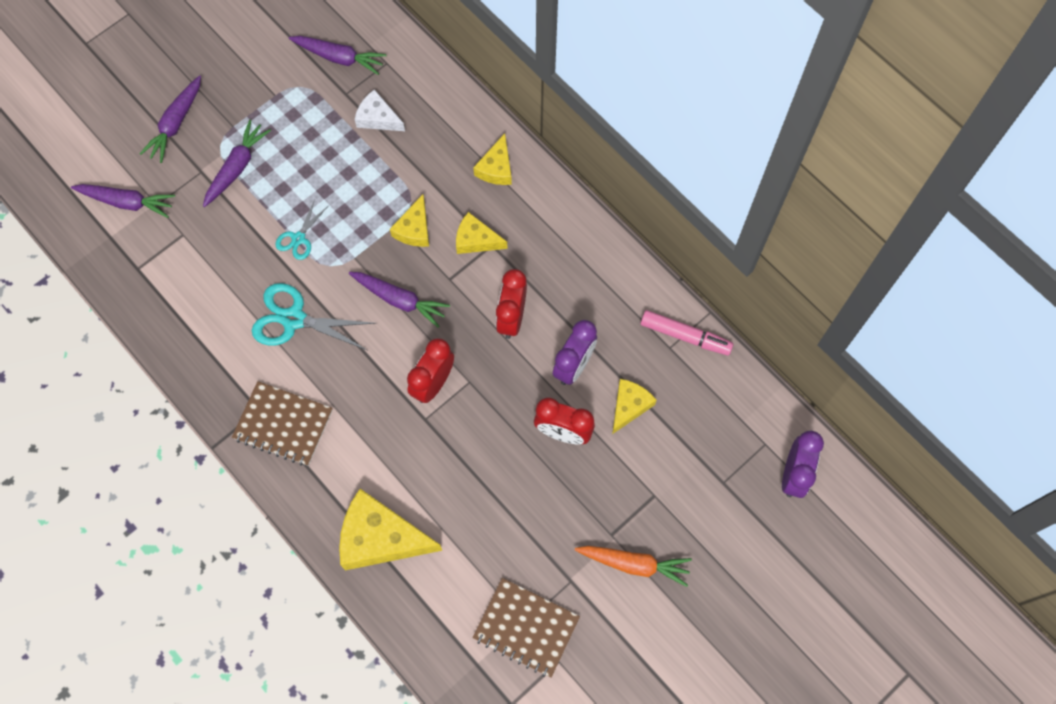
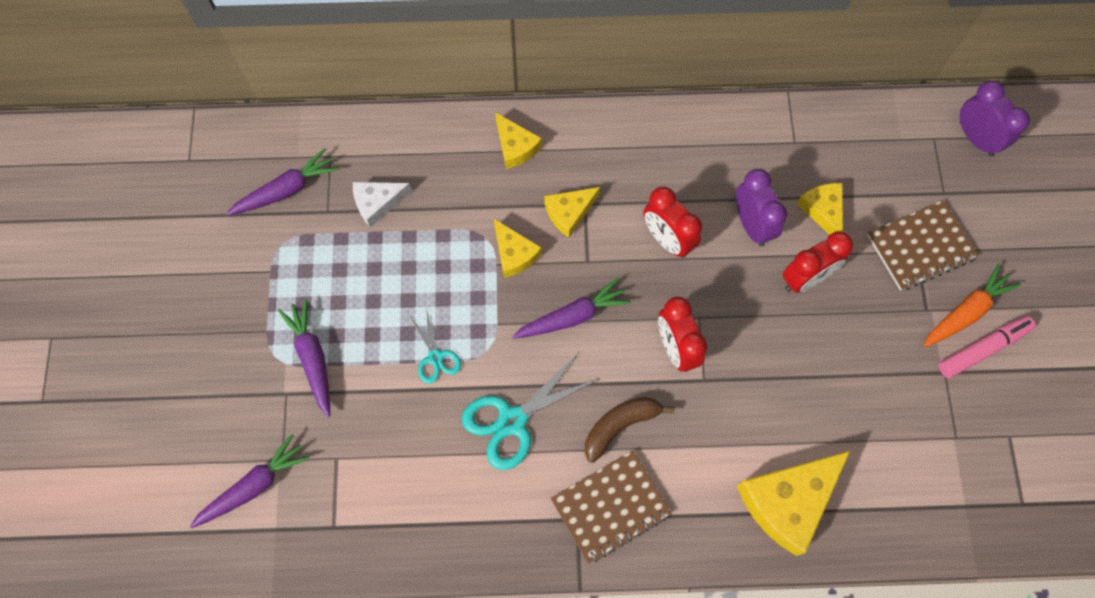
camera: 50 degrees left, 0 degrees up
purple carrot [140,75,201,163] -> none
brown notebook [472,578,580,678] -> brown notebook moved to [867,200,979,291]
pink marker [641,310,733,356] -> pink marker moved to [938,316,1036,378]
none -> brown banana [584,397,675,463]

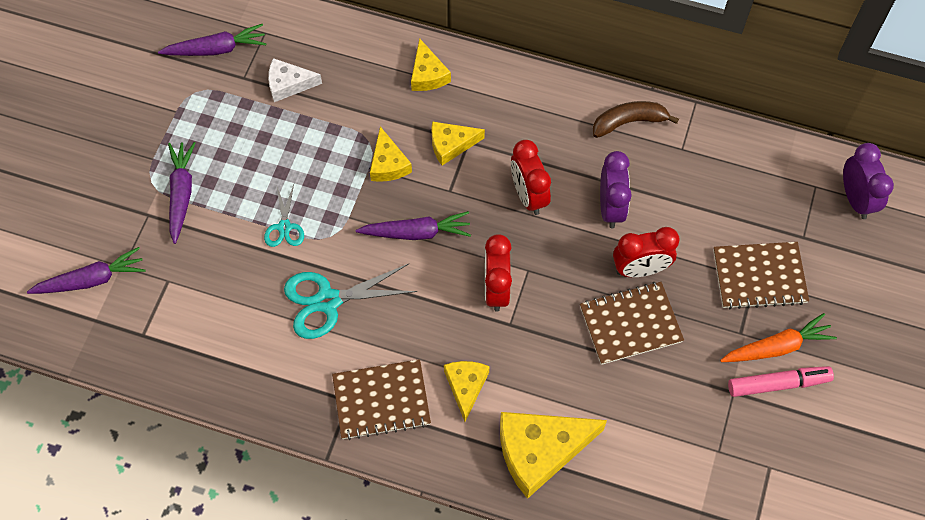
camera: 20 degrees right, 5 degrees down
brown banana [584,397,675,463] -> brown banana moved to [593,101,679,138]
yellow cheese [797,183,843,235] -> yellow cheese moved to [444,361,490,422]
none -> brown notebook [580,282,684,365]

